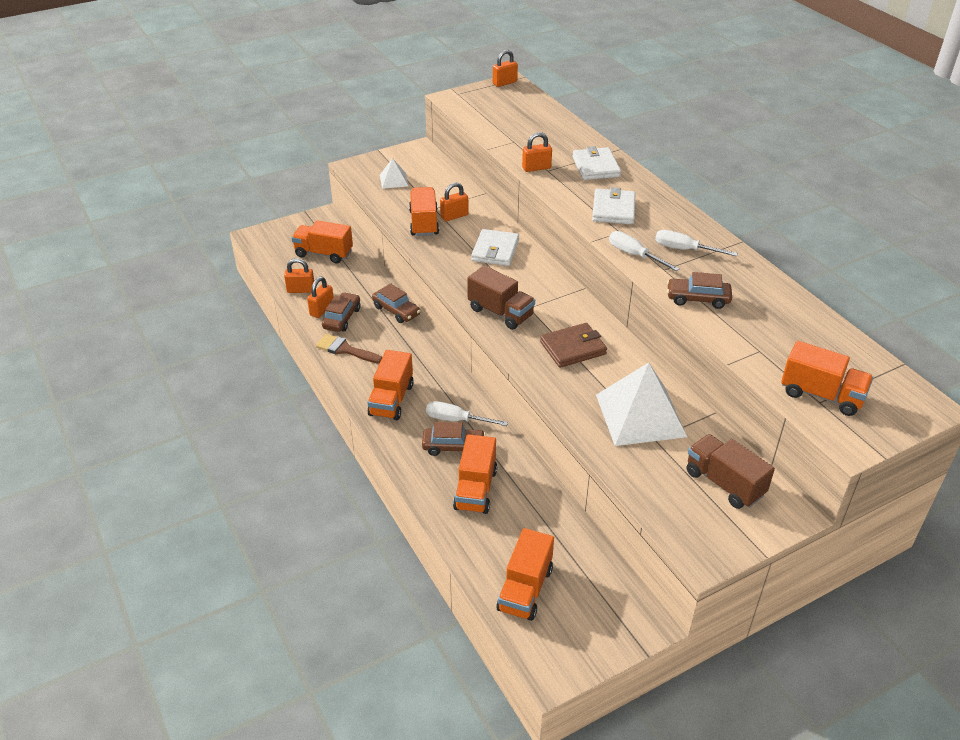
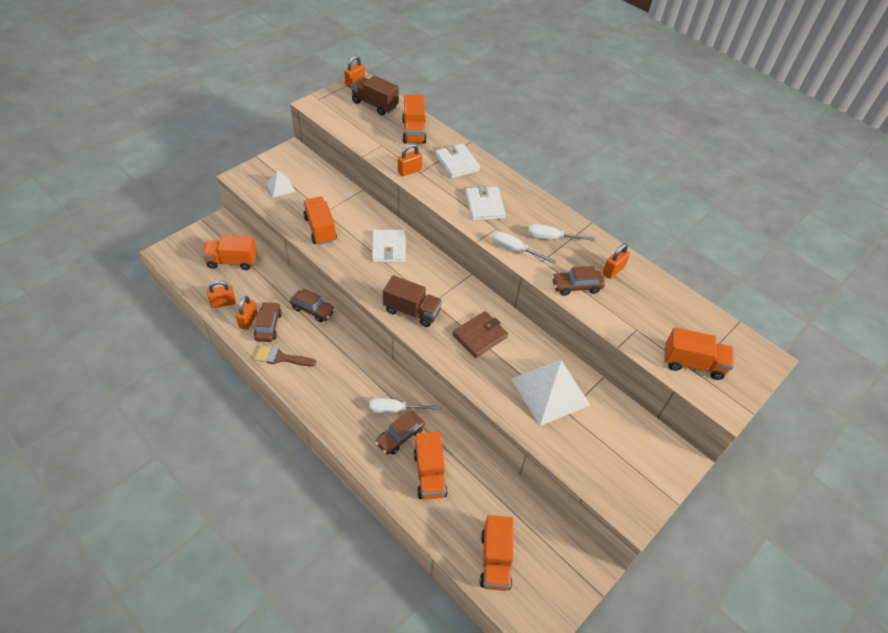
camera: 20 degrees left, 10 degrees up
orange truck [367,350,414,420] -> orange truck moved to [402,95,427,144]
brown car [422,422,486,456] -> brown car turned 150 degrees clockwise [375,412,425,455]
orange padlock [440,182,468,221] -> orange padlock moved to [602,243,630,279]
brown truck [687,434,775,509] -> brown truck moved to [351,75,399,115]

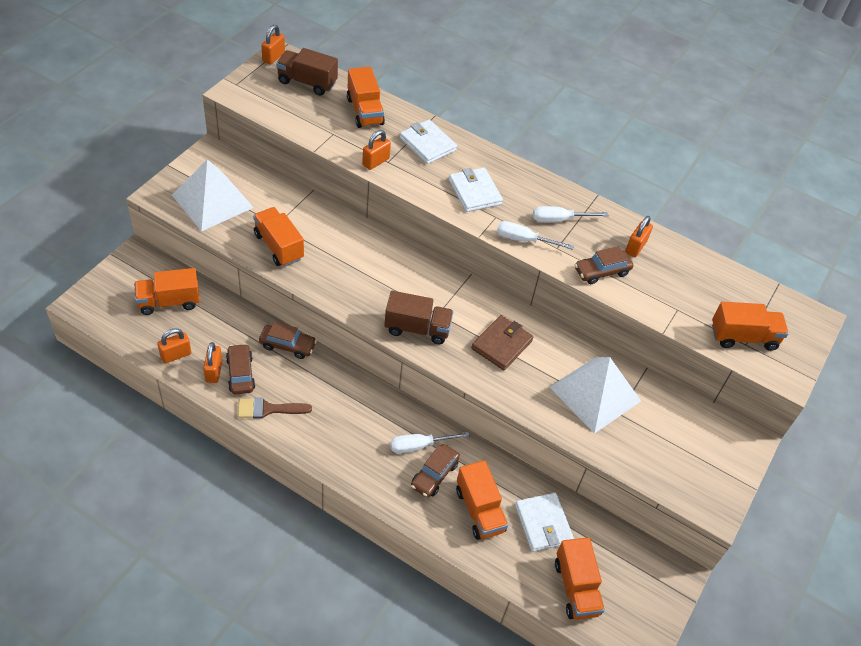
camera: 15 degrees left, 0 degrees up
white pyramid [267,171,295,197] -> white pyramid [172,159,254,231], size x2.08
white wallet [372,230,406,262] -> white wallet moved to [515,493,574,552]

